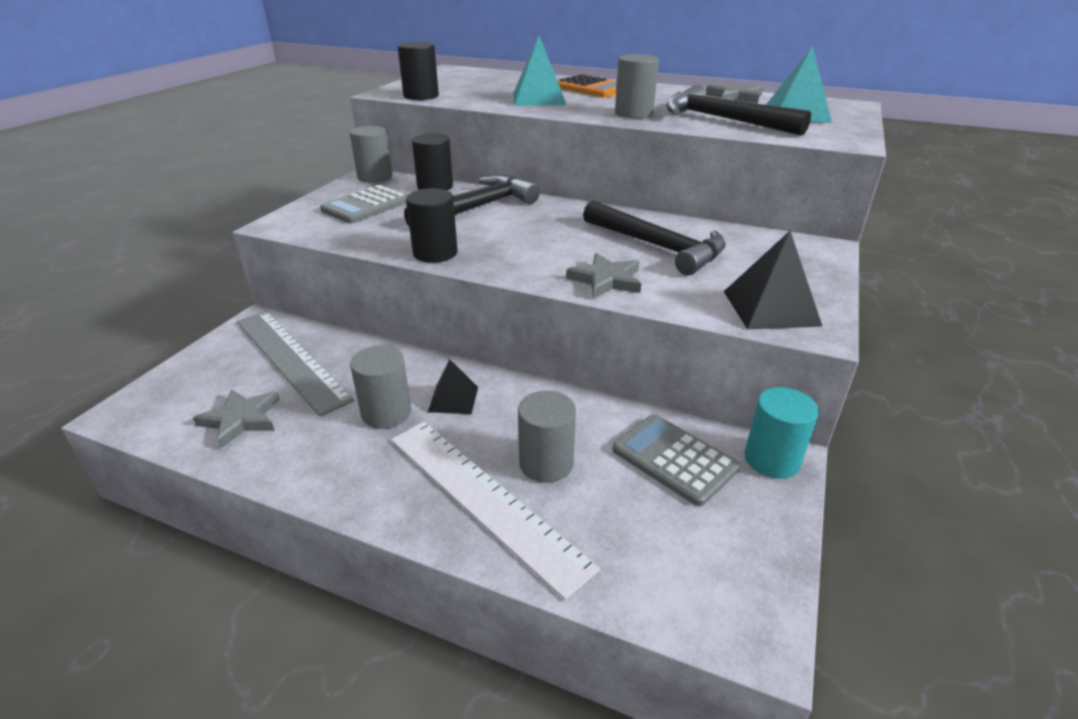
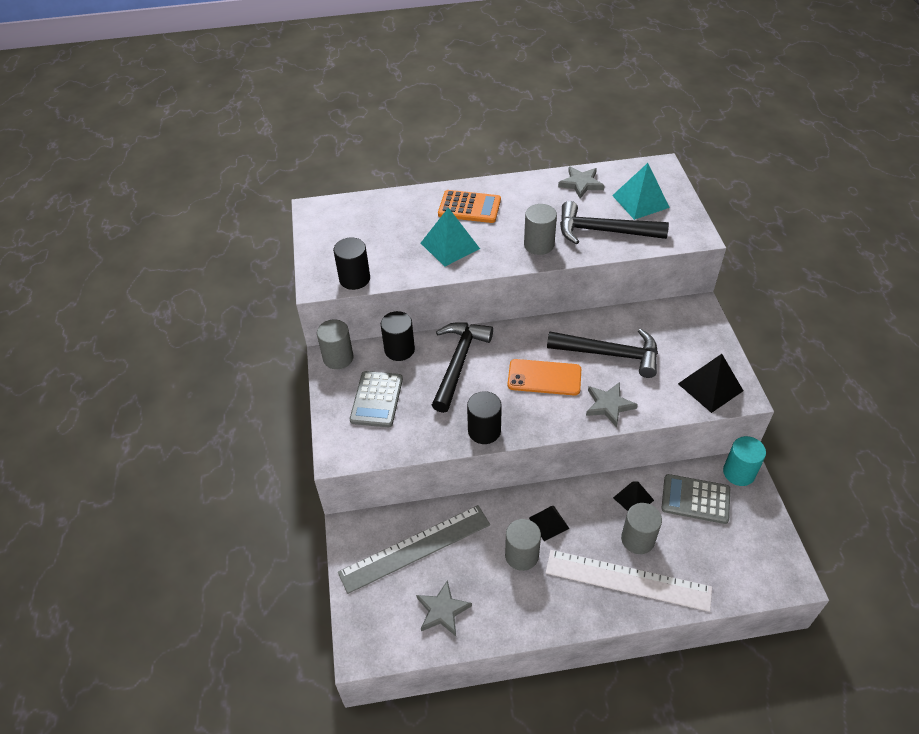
camera: 30 degrees left, 15 degrees up
grey ruler [236,311,354,417] -> grey ruler turned 45 degrees counterclockwise [338,505,490,594]
none -> orange phone [508,359,581,395]
none -> black pyramid [613,481,654,511]

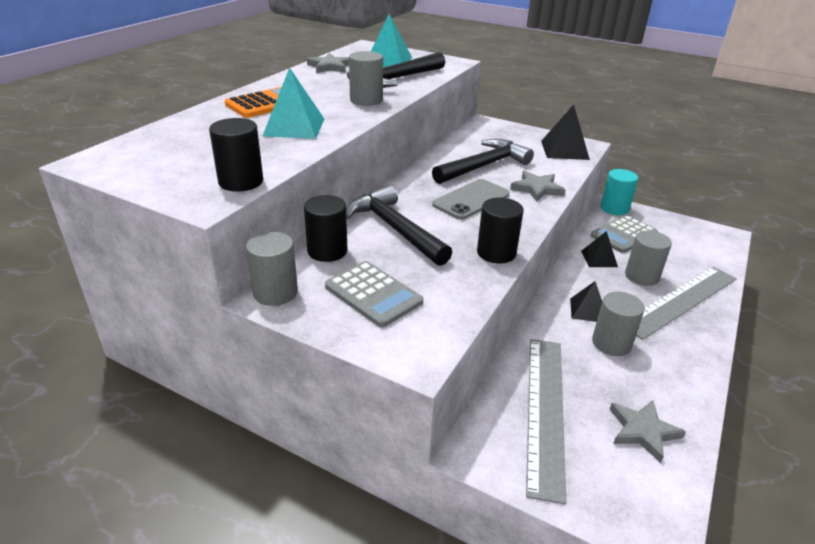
camera: 55 degrees left, 15 degrees down
orange phone [508,359,581,395] -> grey phone [432,179,510,220]
white ruler [545,550,712,612] -> grey ruler [636,267,737,340]

